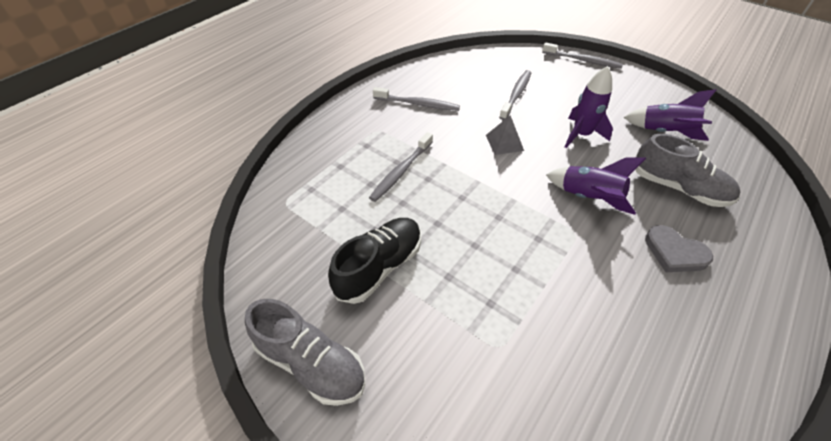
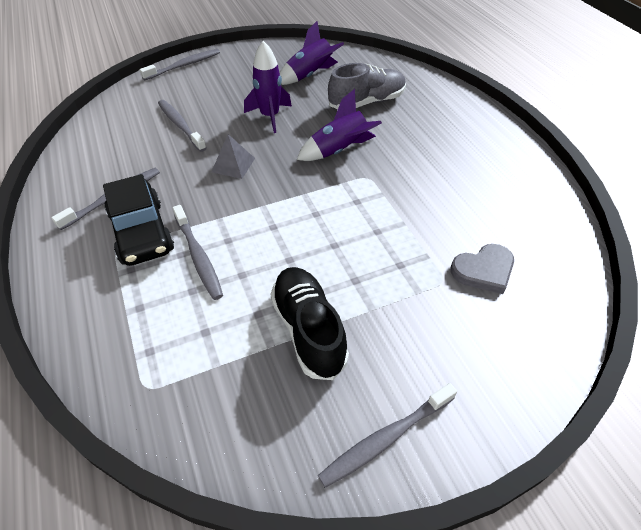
camera: 60 degrees left, 0 degrees up
grey shoe [245,299,365,406] -> grey toothbrush [318,383,457,488]
grey heart [645,225,713,272] -> grey heart moved to [451,244,514,294]
none -> black car [103,174,174,266]

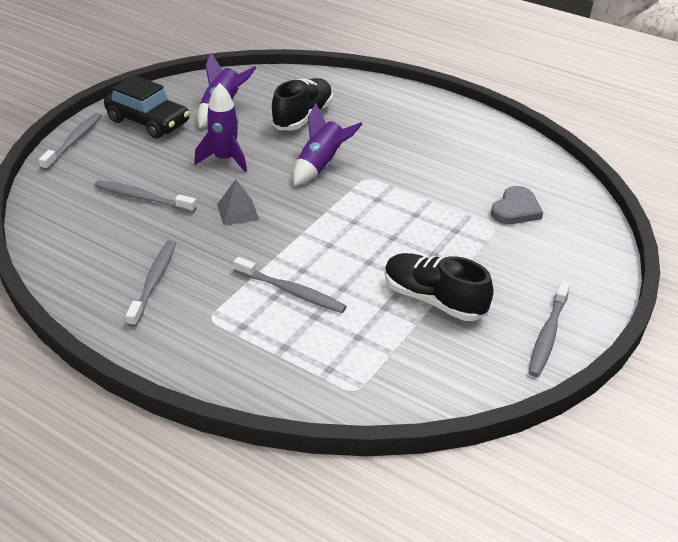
camera: 35 degrees left, 10 degrees down
black car [103,174,174,266] -> black car moved to [104,75,190,139]
grey shoe [328,63,406,109] -> black shoe [271,78,333,131]

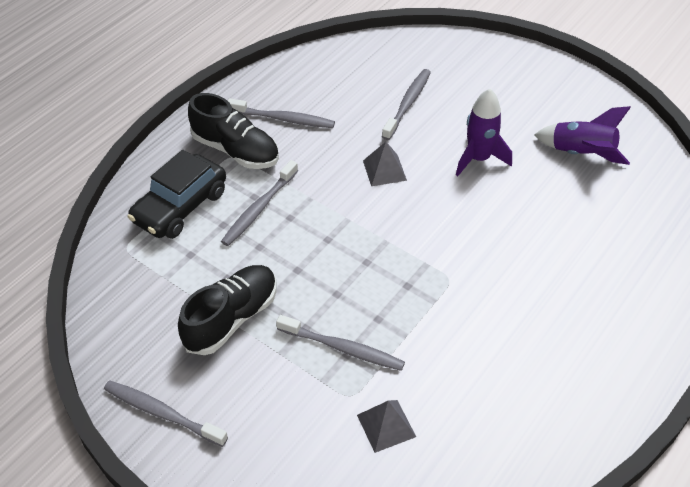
camera: 95 degrees right, 10 degrees up
grey toothbrush [39,113,101,171] -> grey toothbrush moved to [276,315,405,371]
black car [104,75,190,139] -> black car moved to [128,150,226,239]
black shoe [271,78,333,131] -> black shoe moved to [188,93,279,169]
purple rocket [293,103,362,186] -> none
grey heart [491,186,543,224] -> grey pyramid [357,400,416,453]

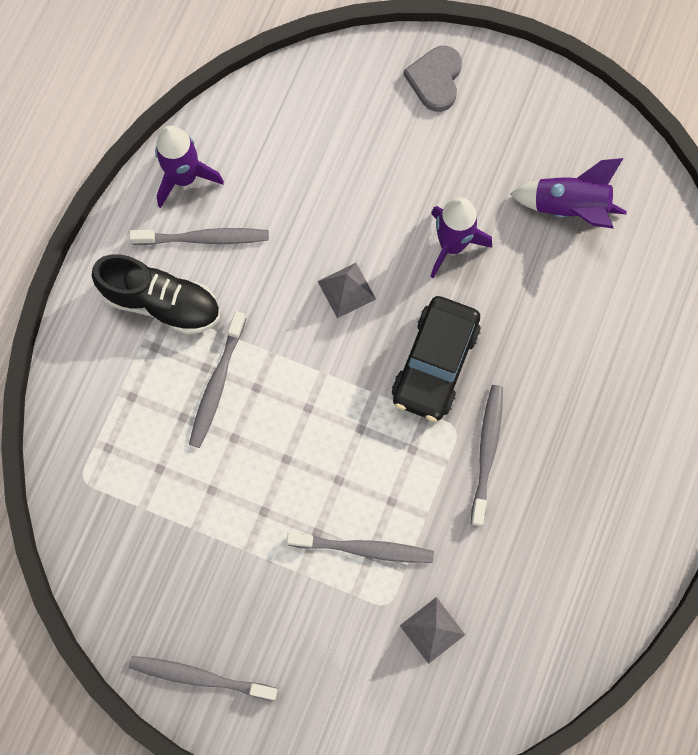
camera: 15 degrees left, 25 degrees up
black car [128,150,226,239] -> black car moved to [392,296,481,422]
black shoe [178,265,277,355] -> none
grey toothbrush [382,69,431,140] -> grey toothbrush moved to [471,385,503,526]
none -> purple rocket [155,126,224,208]
none -> grey heart [403,46,462,112]

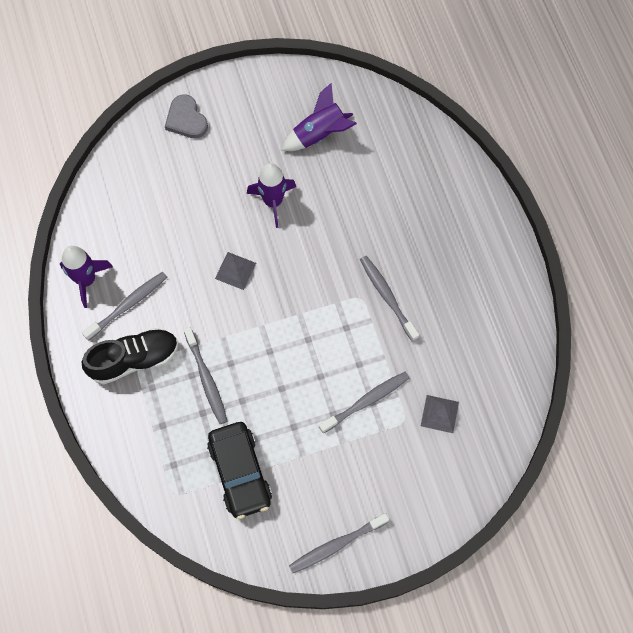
camera: 40 degrees left, 5 degrees down
black car [392,296,481,422] -> black car moved to [207,422,272,519]

